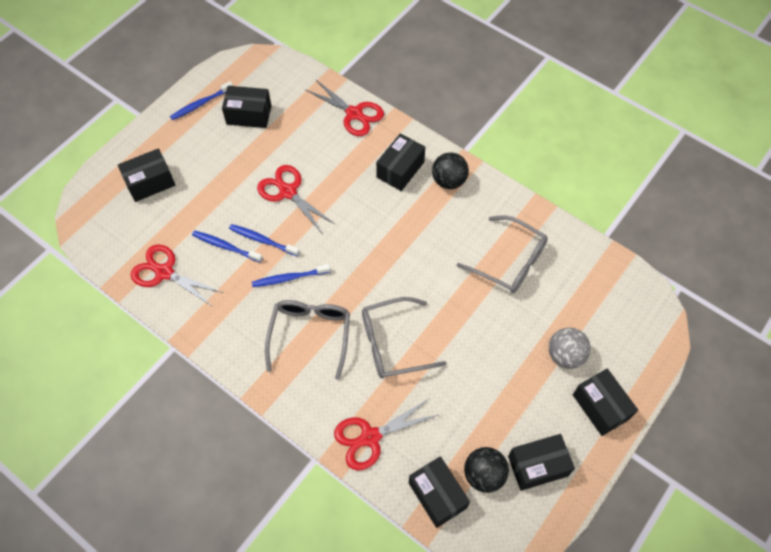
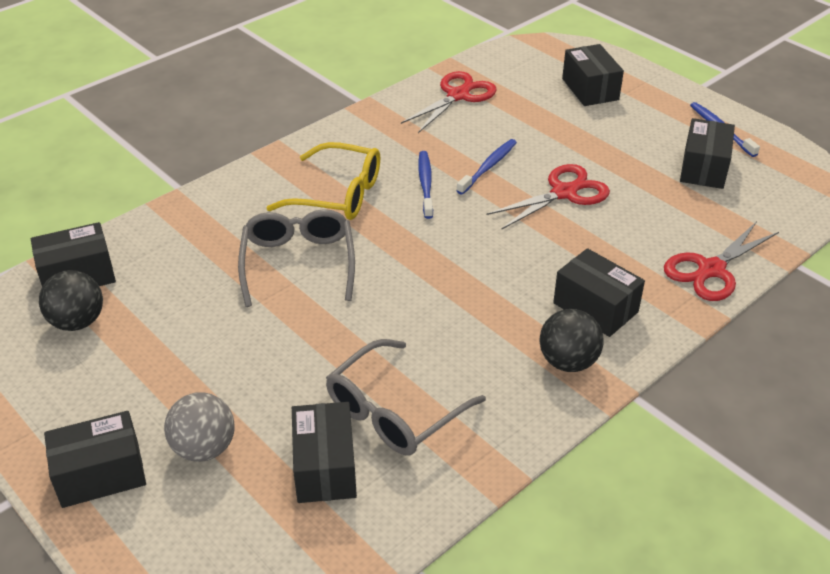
camera: 100 degrees right, 20 degrees down
blue toothbrush [192,230,263,263] -> none
grey glasses [265,300,350,380] -> yellow glasses [266,142,380,220]
red scissors [334,398,438,471] -> none
black box [508,434,575,491] -> black box moved to [292,402,357,503]

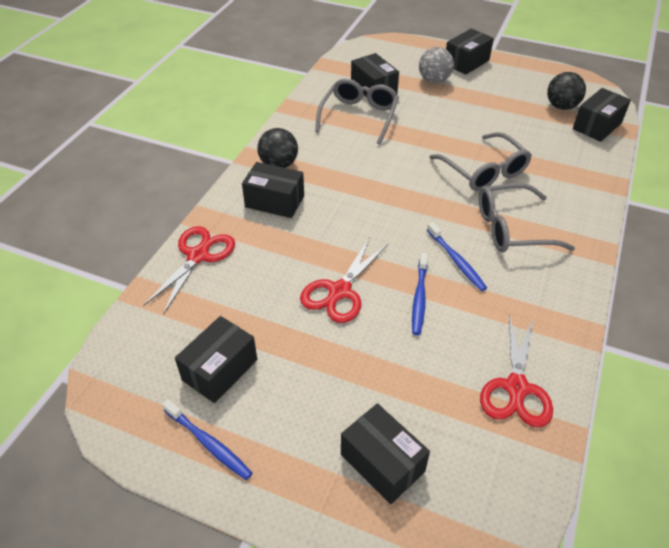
camera: 155 degrees right, 5 degrees up
yellow glasses [266,142,380,220] -> grey glasses [479,183,575,253]
black box [680,118,735,189] -> black box turned 45 degrees clockwise [175,316,257,403]

